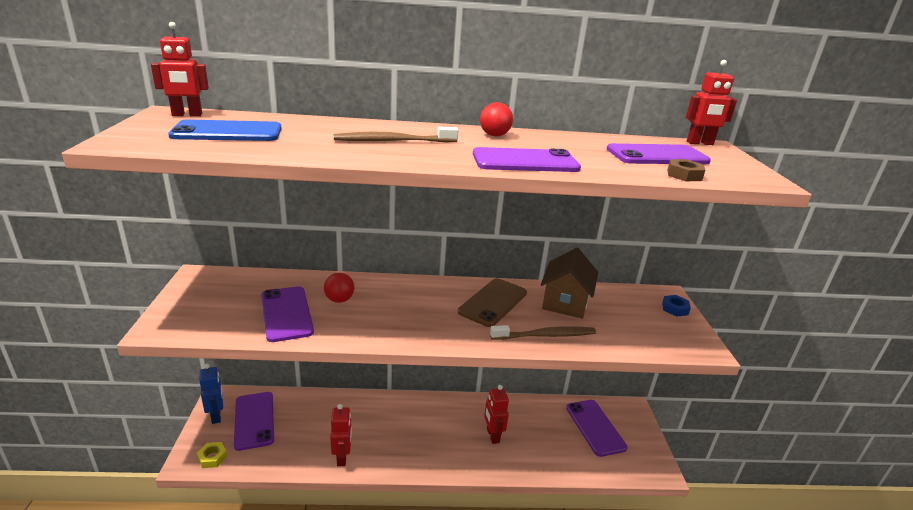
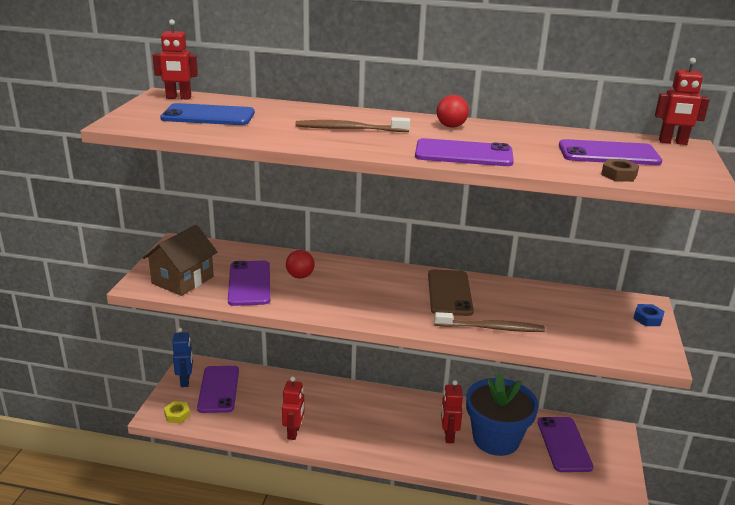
camera: 15 degrees right, 0 degrees up
brown phone [458,278,527,327] -> brown phone turned 45 degrees counterclockwise [428,270,474,316]
brown house [541,248,598,319] -> brown house moved to [143,225,217,296]
none -> blue flower pot [466,373,539,456]

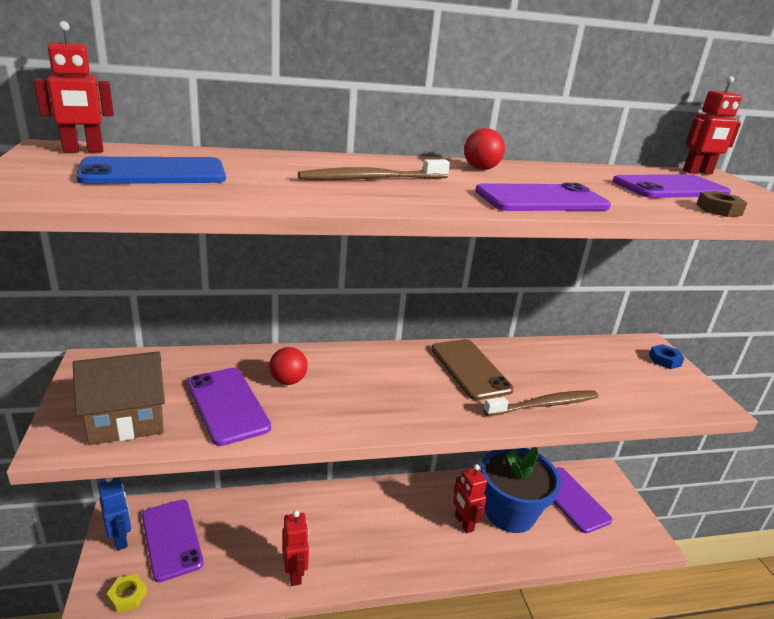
camera: 25 degrees left, 0 degrees up
brown house [143,225,217,296] -> brown house turned 60 degrees clockwise [73,351,165,445]

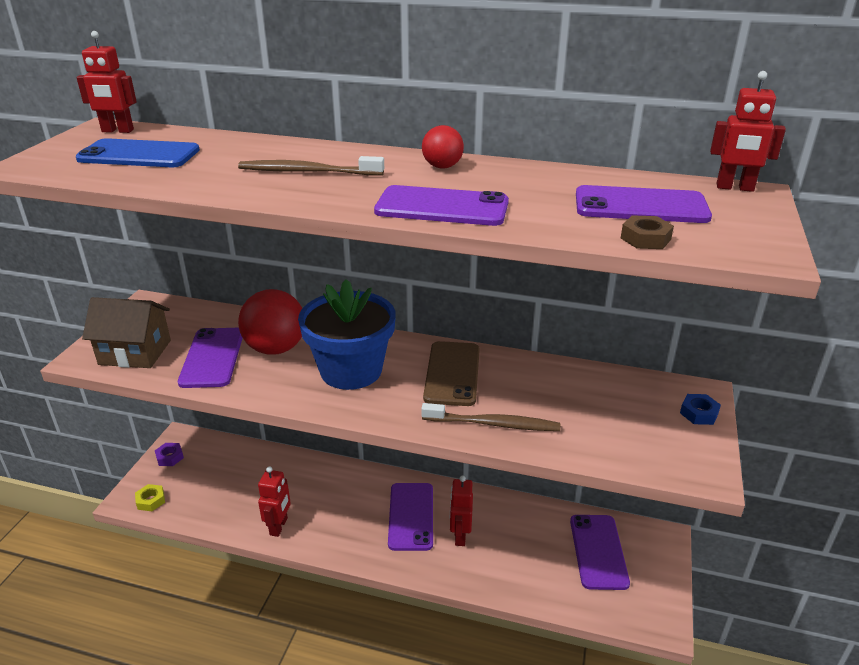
camera: 30 degrees right, 5 degrees up
blue robot [98,478,131,551] -> purple nut [155,443,184,466]
purple phone [142,499,204,582] -> purple phone moved to [388,483,433,551]
red ball [269,347,308,385] -> red ball [238,289,302,355], size x1.86
blue flower pot [481,447,561,533] -> blue flower pot moved to [298,279,396,390]

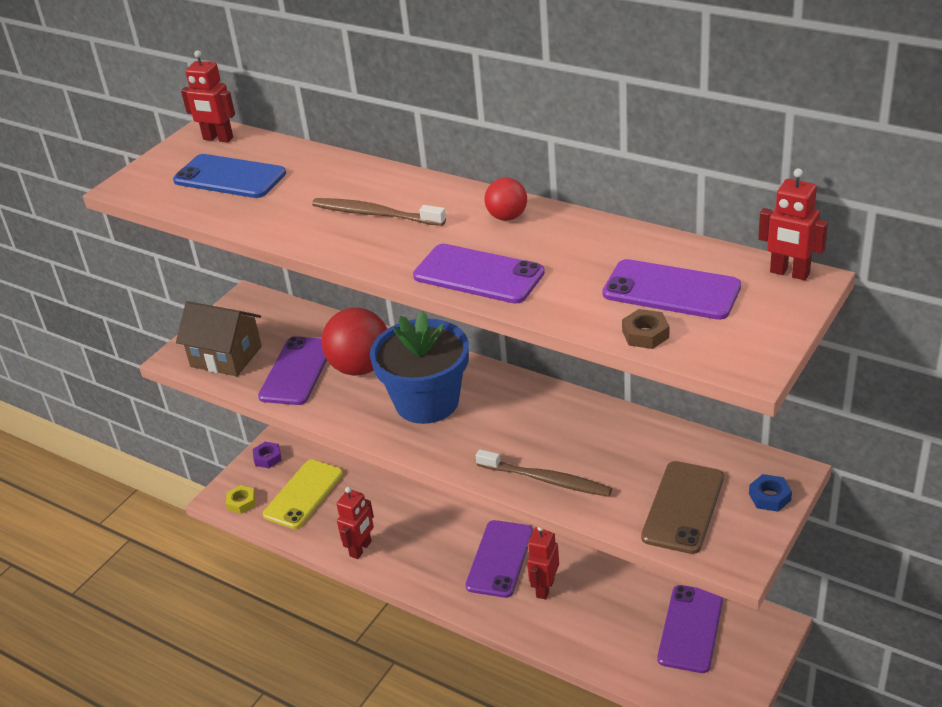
camera: 20 degrees right, 5 degrees up
brown phone [423,341,480,406] -> brown phone moved to [641,461,724,554]
none -> yellow phone [263,459,343,529]

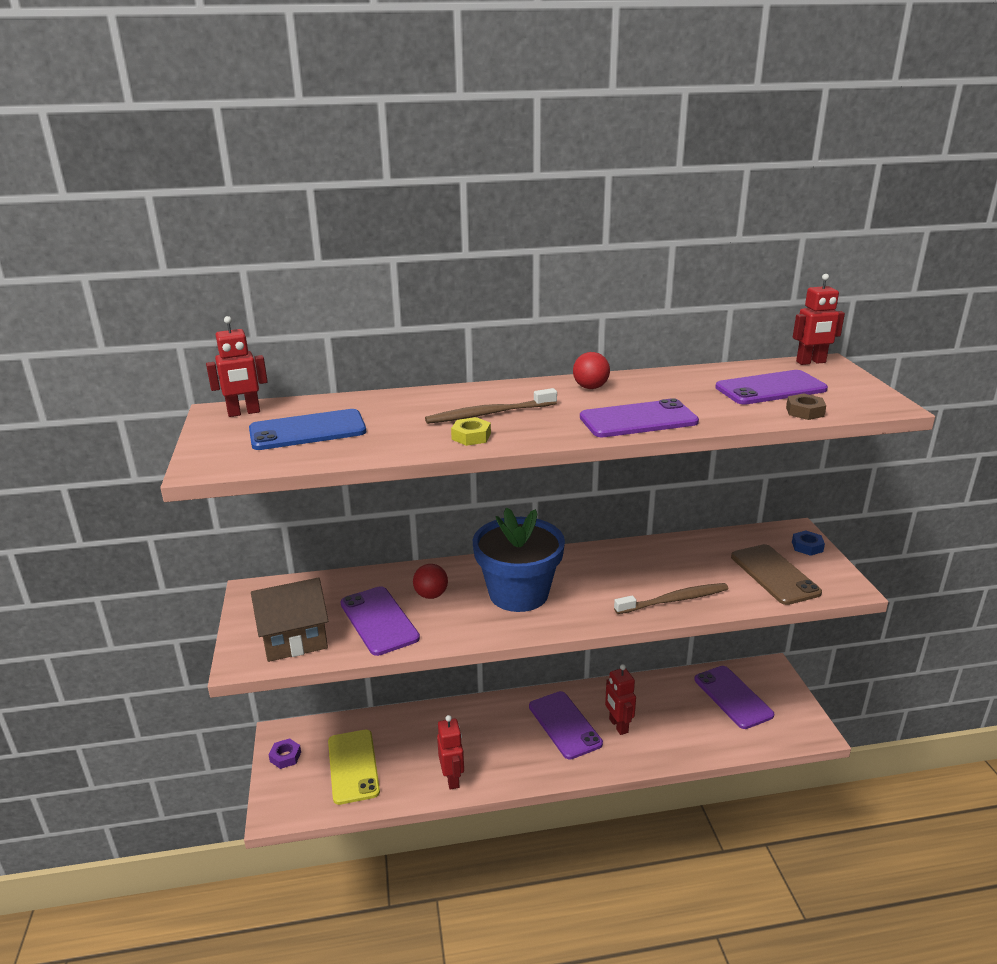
camera: 45 degrees left, 10 degrees down
yellow nut [226,485,256,514] -> yellow nut moved to [451,417,491,446]
red ball [322,308,387,376] -> red ball [413,564,448,599], size x0.54

